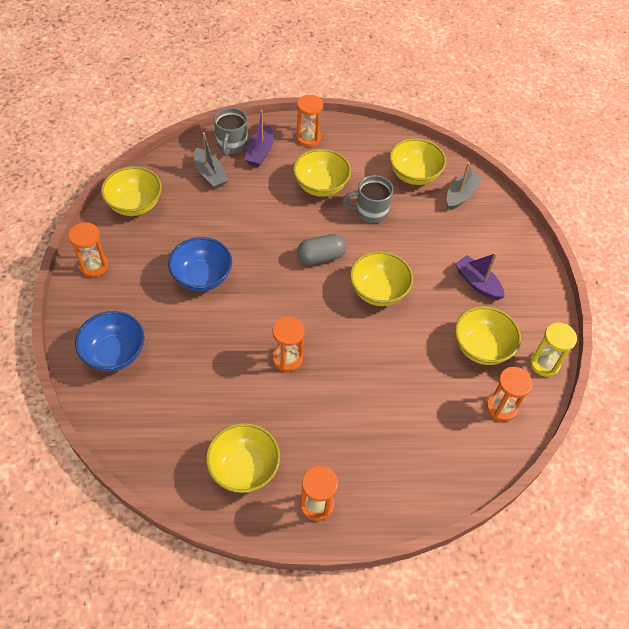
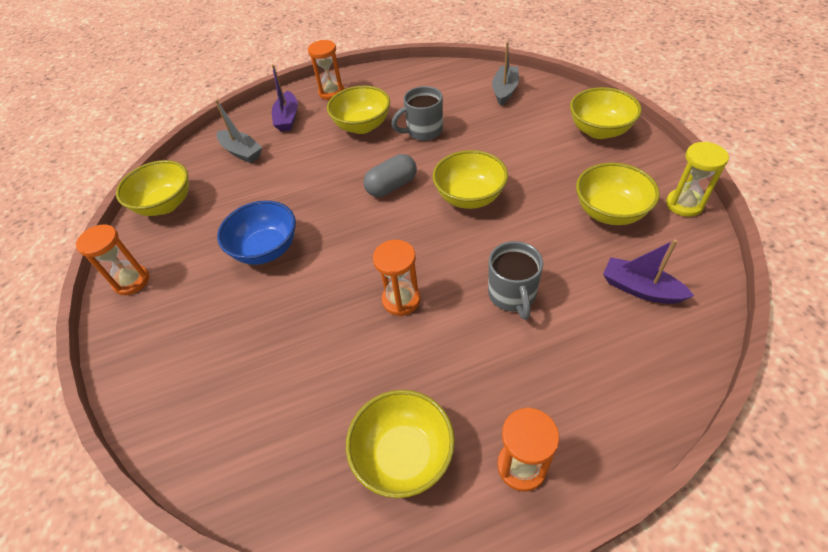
camera: 10 degrees left, 5 degrees down
blue bowl [75,311,145,372] -> none
grey mug [214,107,247,156] -> grey mug moved to [488,241,543,320]
yellow bowl [389,138,446,185] -> yellow bowl moved to [570,87,642,139]
purple boat [455,253,505,300] -> purple boat moved to [603,239,694,304]
orange hourglass [486,367,533,421] -> none

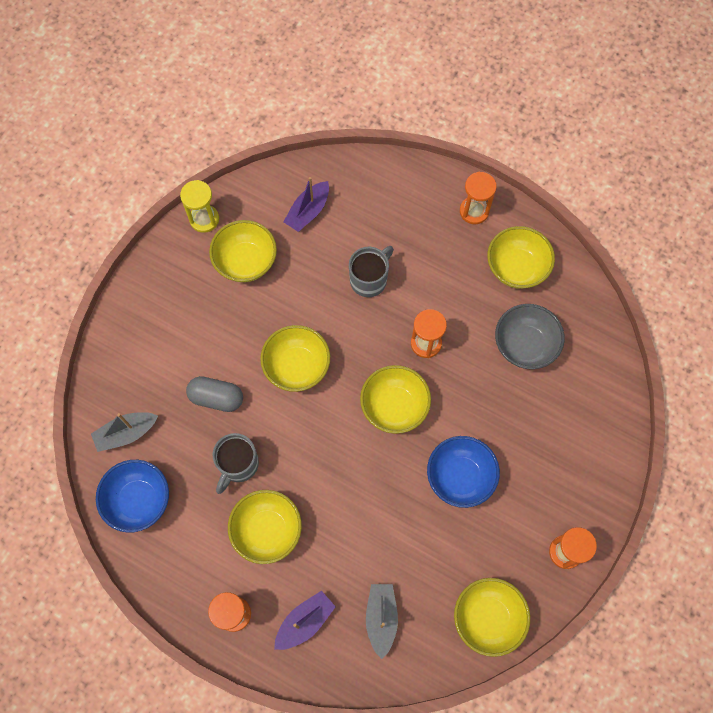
camera: 135 degrees left, 20 degrees up
grey capsule [363,154,417,197] -> grey capsule moved to [186,376,243,412]
grey mug [391,86,443,141] -> grey mug turned 90 degrees clockwise [213,433,259,494]
yellow bowl [570,87,642,139] -> yellow bowl moved to [360,365,431,434]
purple boat [603,239,694,304] -> purple boat turned 45 degrees clockwise [283,177,329,232]
none -> blue bowl [96,460,169,533]
none -> grey bowl [495,304,565,369]

